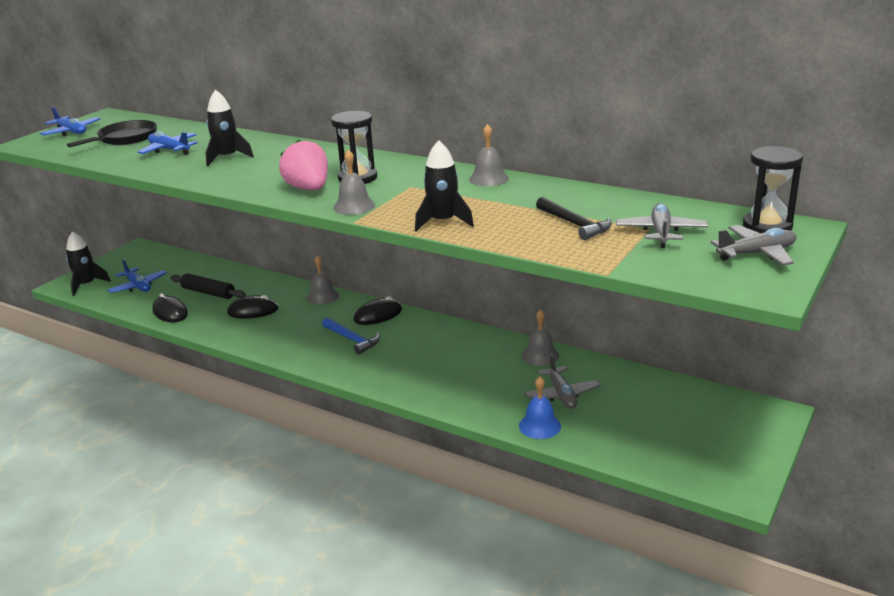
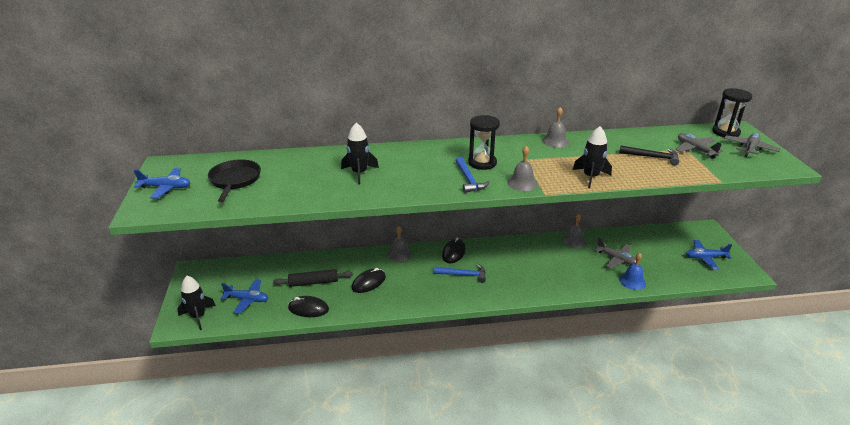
camera: 40 degrees left, 5 degrees up
blue plane [137,131,198,155] -> blue plane moved to [686,240,732,269]
pink strawberry [279,140,328,190] -> blue hammer [455,157,490,193]

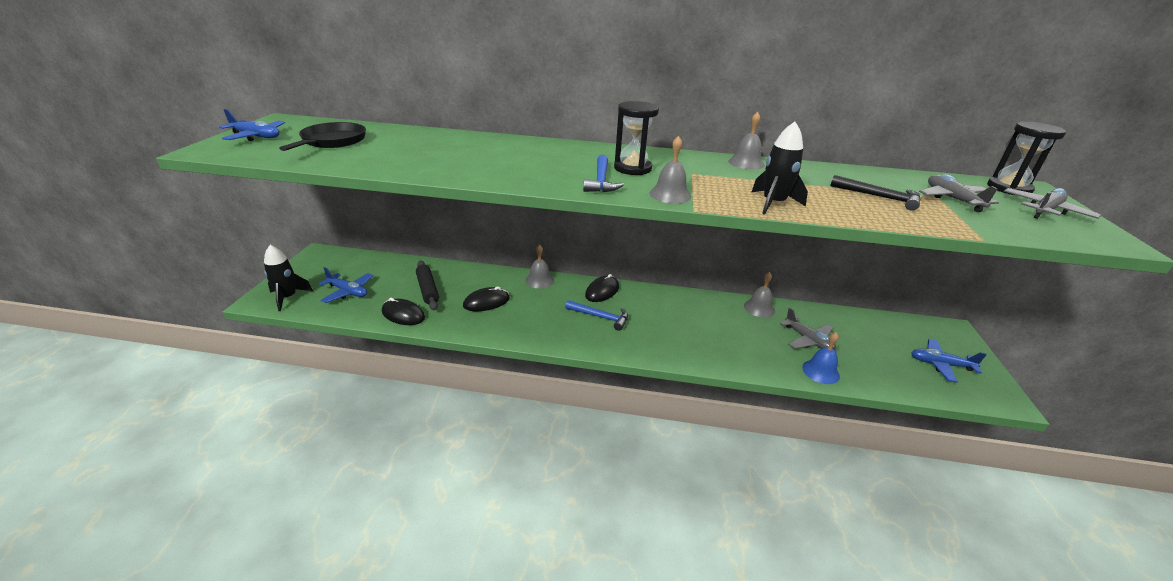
camera: 15 degrees right, 0 degrees up
black rolling pin [273,269,353,287] -> black rolling pin turned 60 degrees clockwise [416,261,439,310]
black rocket [341,122,379,185] -> none

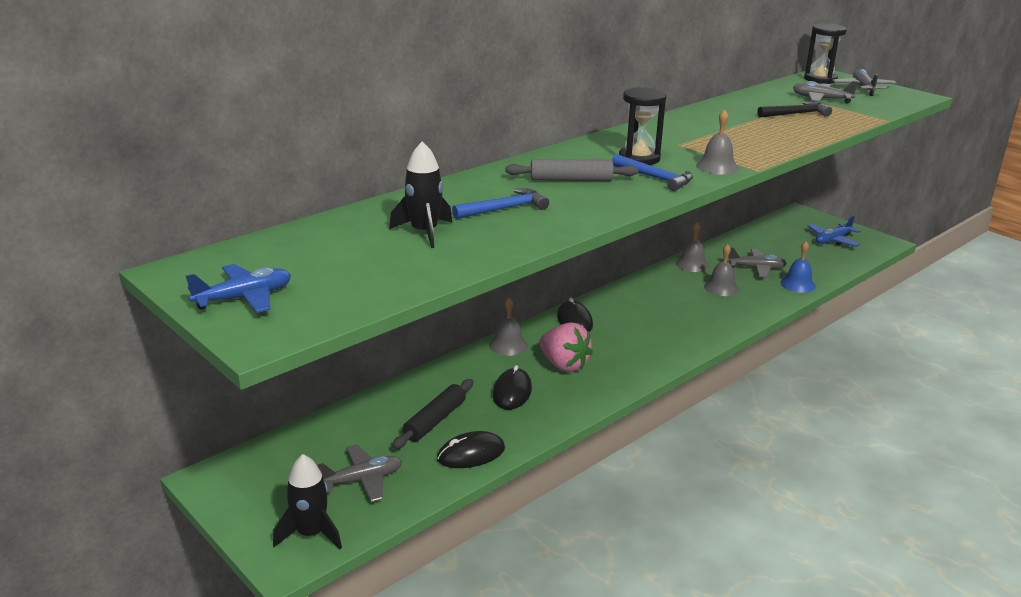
camera: 50 degrees left, 5 degrees down
black pan [279,122,366,151] -> none
blue plane [319,267,373,303] -> grey plane [317,444,402,502]
black rolling pin [416,261,439,310] -> black rolling pin turned 75 degrees counterclockwise [392,379,474,449]
blue hammer [565,300,628,331] -> blue hammer moved to [452,188,549,219]
grey bell [728,112,765,170] -> grey bell moved to [704,244,739,296]
black rocket [751,122,808,215] -> black rocket moved to [389,141,452,248]
none -> grey rolling pin [505,159,638,181]
none -> pink strawberry [539,322,593,372]

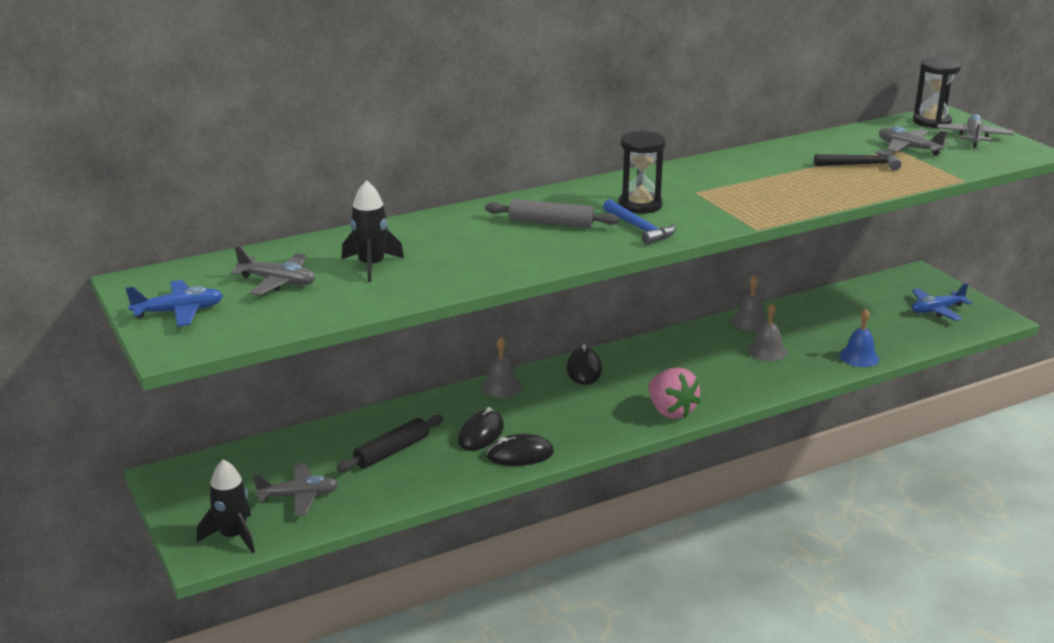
camera: 15 degrees right, 0 degrees up
black mouse [437,431,505,468] -> black mouse moved to [486,434,554,466]
blue hammer [452,188,549,219] -> none
pink strawberry [539,322,593,372] -> pink strawberry moved to [648,367,701,419]
grey bell [696,109,738,175] -> none
grey plane [727,247,787,278] -> grey plane moved to [231,246,315,295]

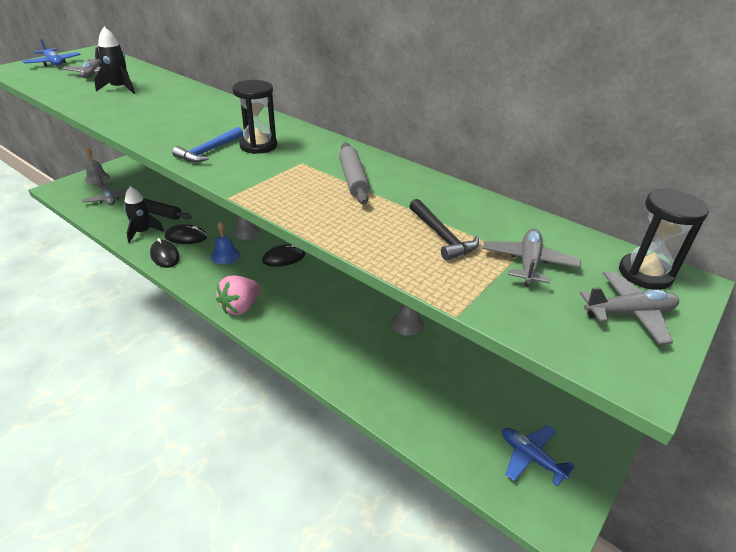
camera: 65 degrees right, 10 degrees up
black rocket [197,459,255,553] -> black rocket moved to [125,186,164,243]
grey rolling pin [485,199,619,228] -> grey rolling pin moved to [339,142,370,204]
grey bell [748,303,787,361] -> grey bell moved to [85,147,110,184]
blue bell [839,309,879,367] -> blue bell moved to [211,222,240,264]

